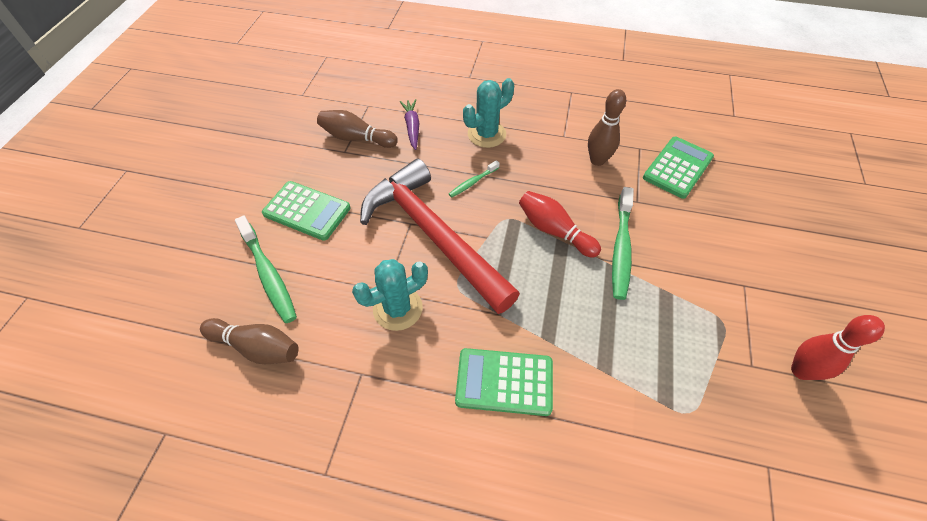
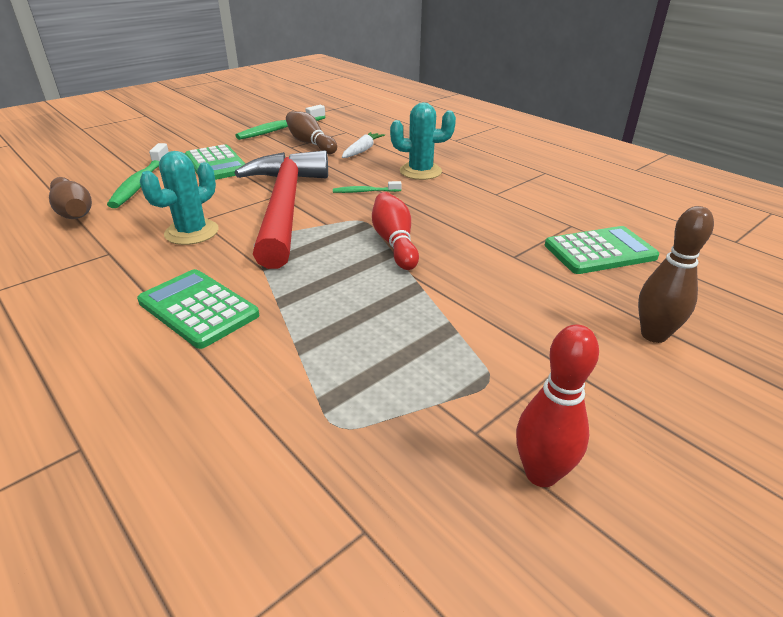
camera: 35 degrees right, 20 degrees down
turquoise cactus [352,259,428,331] -> turquoise cactus turned 60 degrees counterclockwise [140,151,219,245]
purple carrot [400,99,419,150] -> white carrot [342,132,385,158]
brown bowling pin [588,89,626,166] -> brown bowling pin moved to [638,206,714,343]
green toothbrush [612,187,634,300] -> green toothbrush moved to [235,105,325,140]

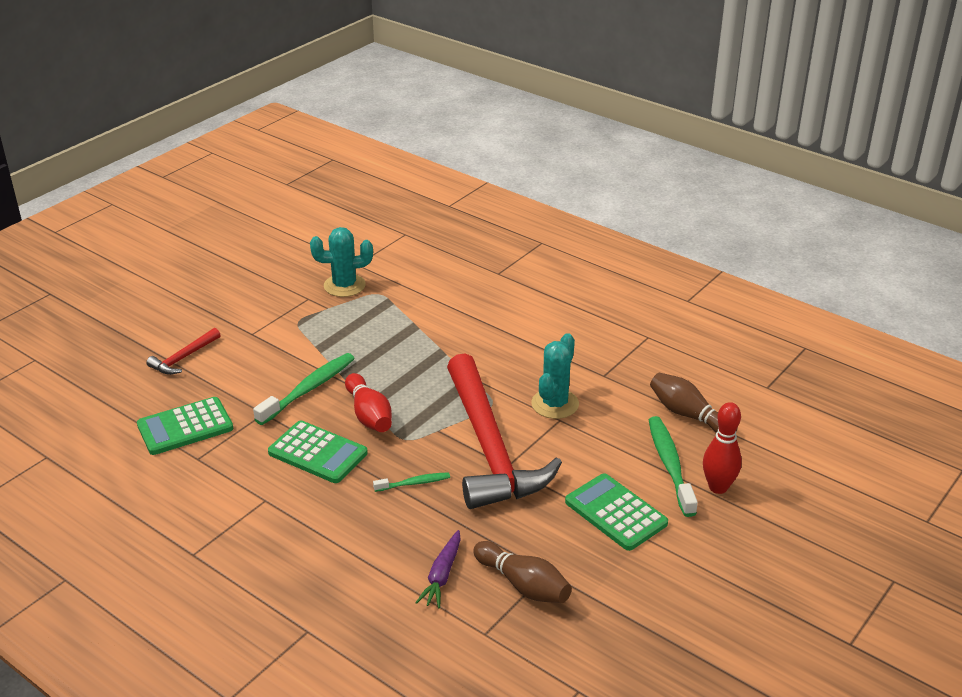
camera: 170 degrees right, 0 degrees up
green calculator [137,269,259,349] -> green calculator moved to [268,421,368,483]
green toothbrush [235,105,325,140] -> green toothbrush moved to [253,353,355,425]
white carrot [342,132,385,158] -> purple carrot [415,530,461,608]
turquoise cactus [390,102,456,180] -> turquoise cactus moved to [310,227,373,297]
red bowling pin [516,324,599,487] -> red bowling pin moved to [703,402,742,494]
brown bowling pin [638,206,714,343] -> red hammer [146,328,220,375]

